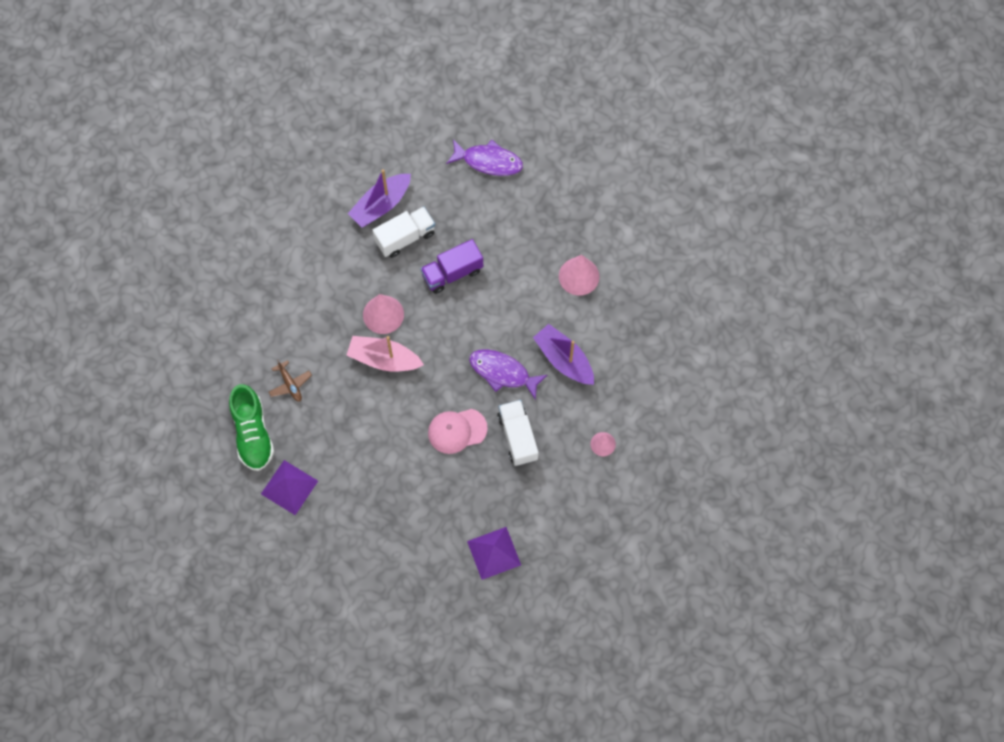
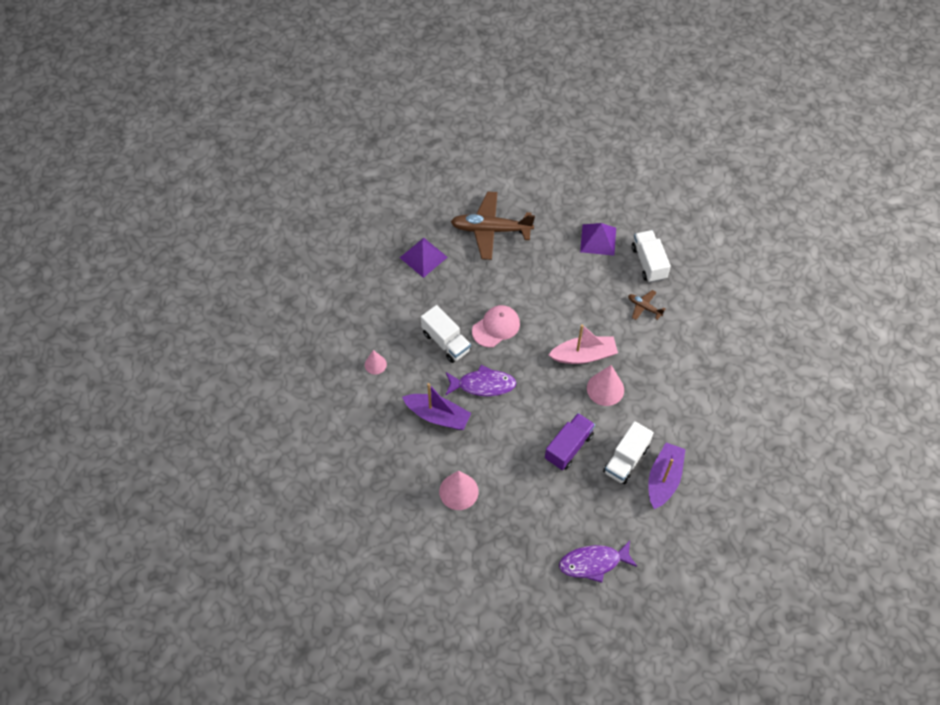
camera: 155 degrees right, 10 degrees down
green shoe [229,384,274,471] -> white truck [632,230,671,283]
none -> brown plane [451,191,535,260]

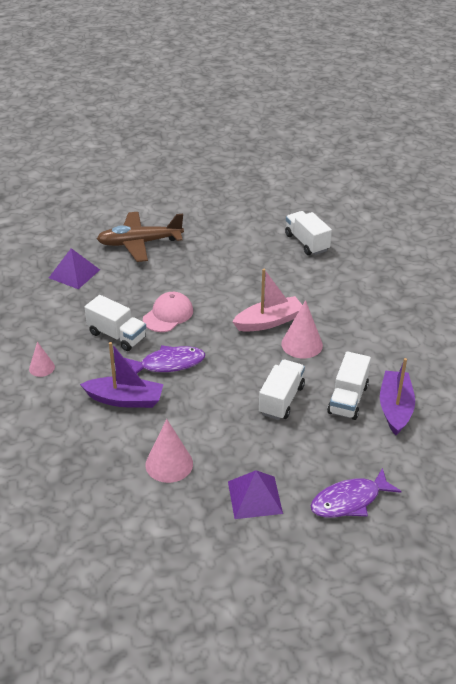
camera: 15 degrees left, 20 degrees down
purple truck [545,413,595,470] -> white truck [259,360,305,420]
purple pyramid [580,223,616,256] -> purple pyramid moved to [228,470,283,519]
brown plane [628,290,666,320] -> none

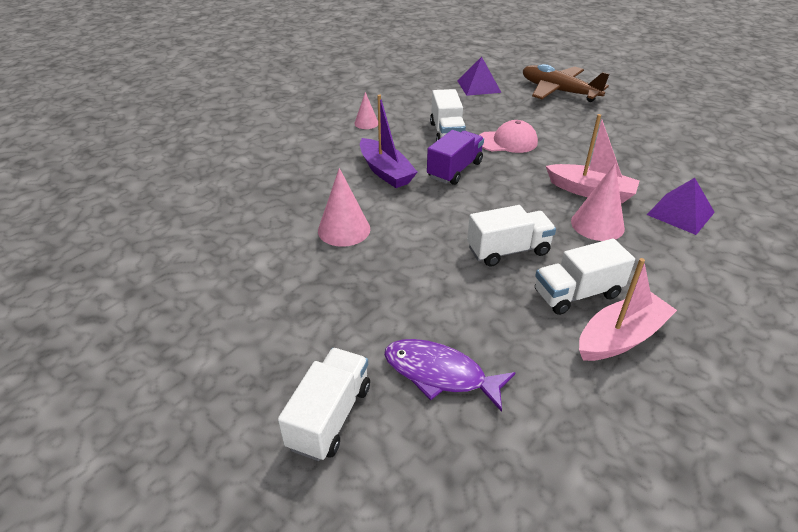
camera: 50 degrees right, 0 degrees up
purple fish [124,345,205,374] -> purple truck [427,130,484,185]
purple pyramid [228,470,283,519] -> purple pyramid moved to [647,178,715,235]
white truck [285,211,332,255] -> white truck moved to [278,348,370,461]
purple boat [380,358,415,435] -> pink boat [579,258,677,361]

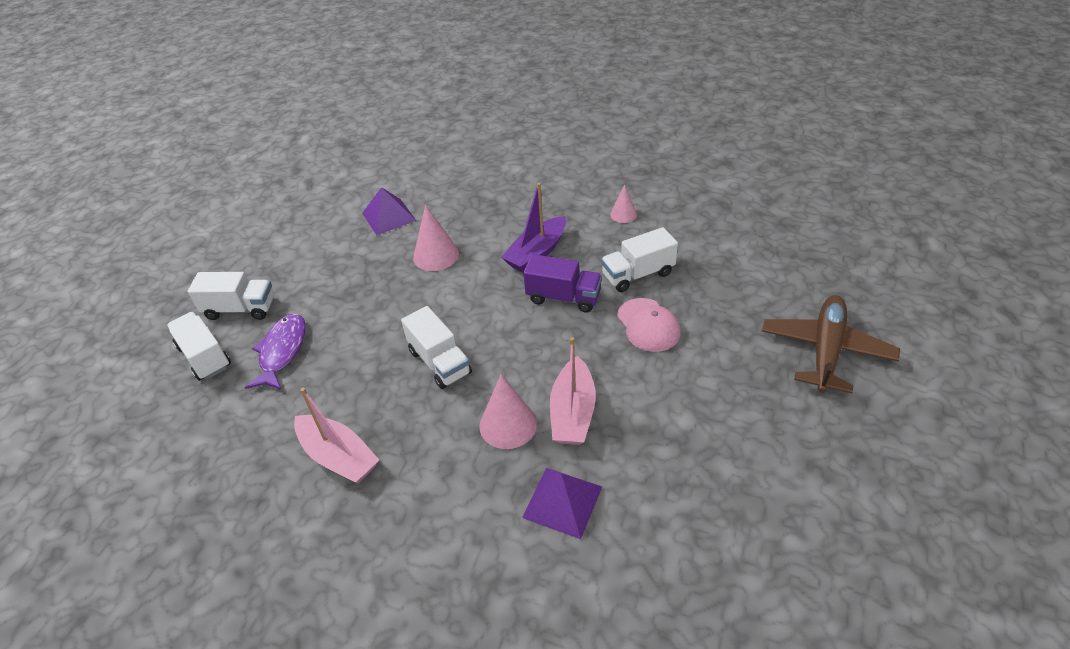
camera: 75 degrees right, 5 degrees up
purple pyramid [457,57,502,96] -> purple pyramid moved to [362,187,416,235]
white truck [535,238,635,315] -> white truck moved to [167,312,231,381]

